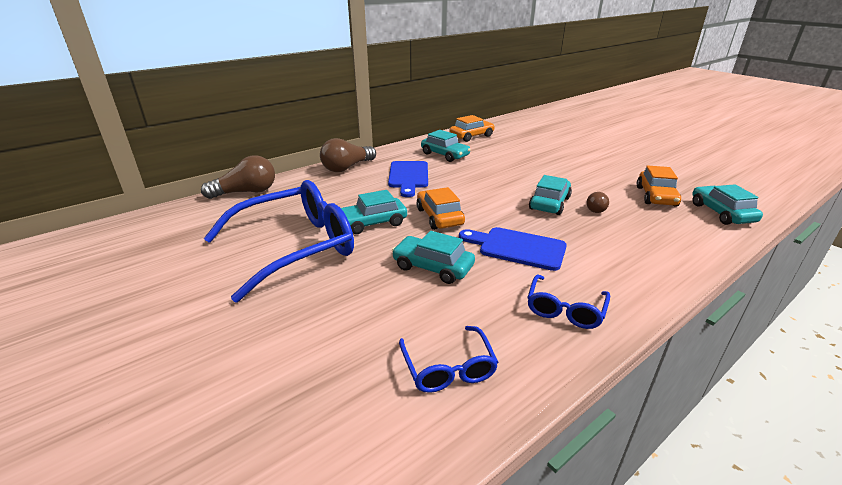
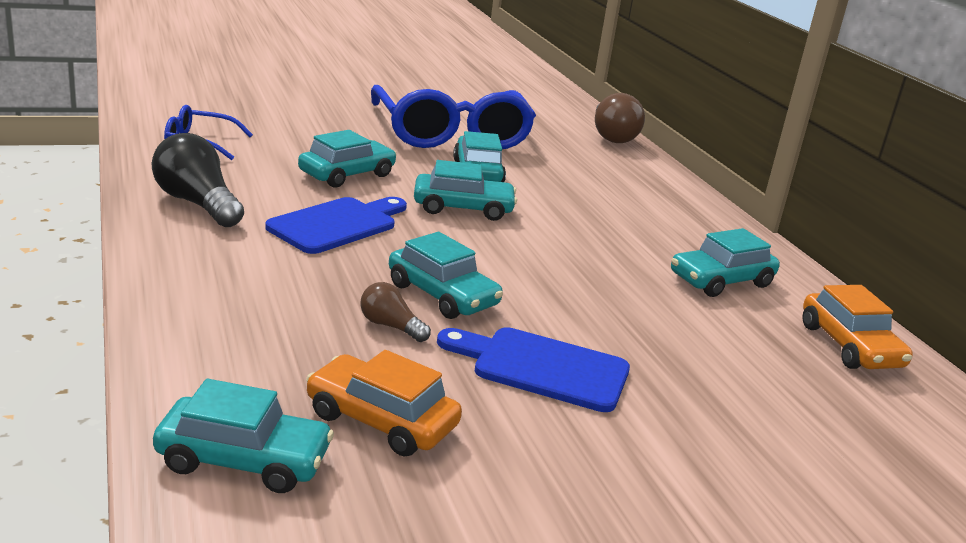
camera: 105 degrees right, 5 degrees down
brown light bulb [320,138,376,172] -> none
blue cutting board [388,161,428,197] -> blue cutting board moved to [437,327,630,412]
orange car [416,187,465,230] -> turquoise car [414,160,517,221]
blue glasses [527,274,610,329] -> black light bulb [152,133,244,227]

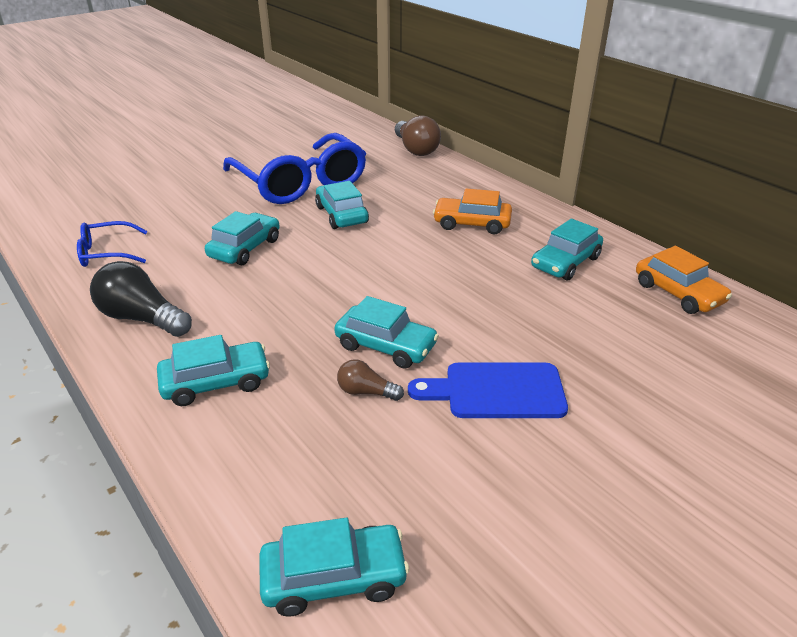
camera: 15 degrees left, 10 degrees up
blue cutting board [265,197,407,254] -> none
orange car [306,350,462,457] -> orange car moved to [433,188,512,235]
turquoise car [414,160,517,221] -> turquoise car moved to [157,335,270,406]

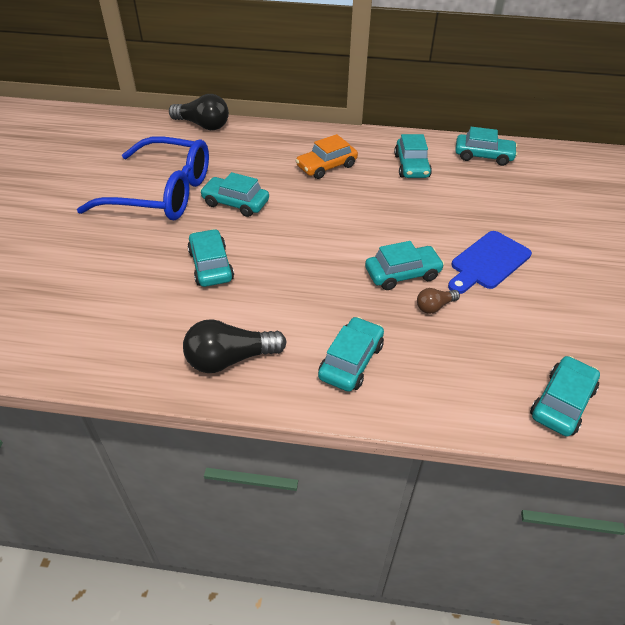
camera: 45 degrees left, 10 degrees up
blue glasses [77,221,148,267] -> none
brown light bulb [395,116,441,156] -> black light bulb [169,94,229,130]
orange car [636,246,732,314] -> turquoise car [455,127,518,166]

